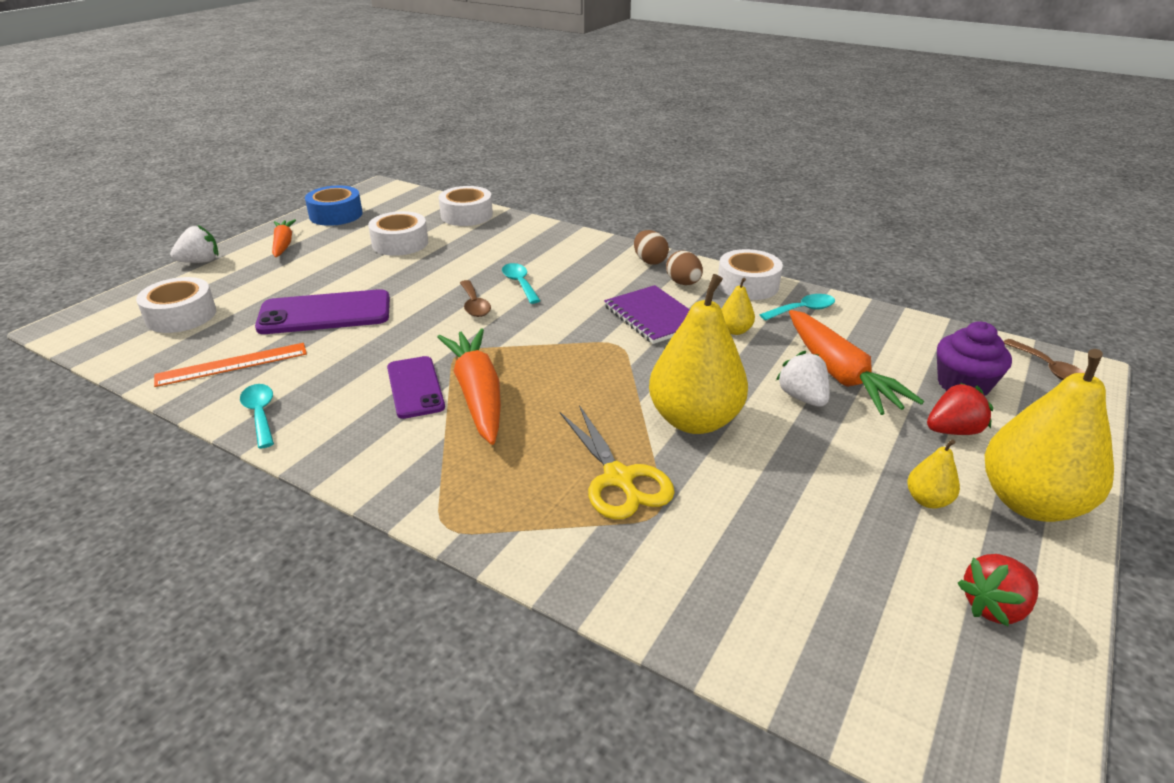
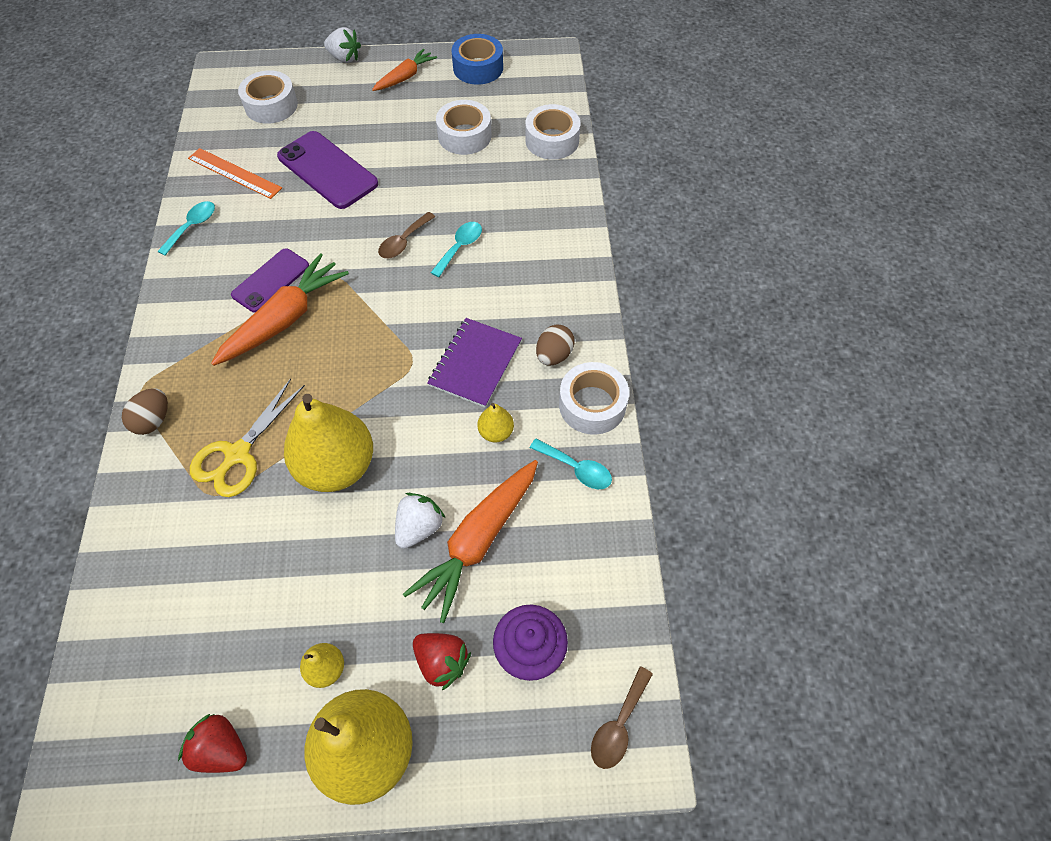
camera: 55 degrees right, 25 degrees up
brown egg [634,230,669,265] -> brown egg moved to [122,388,168,435]

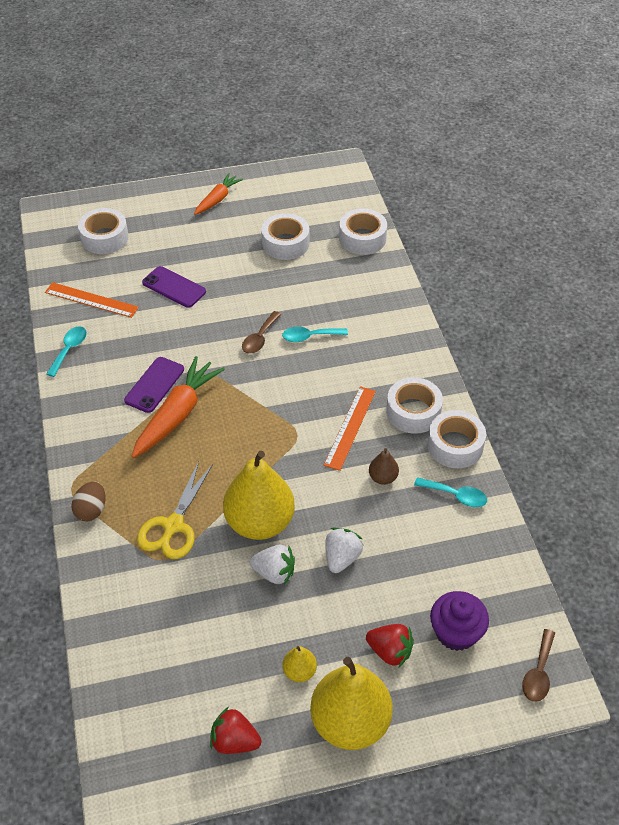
camera: 10 degrees left, 10 degrees down
purple phone [277,131,378,209] -> purple phone [142,266,206,308], size x0.66
white strawberry [324,27,361,63] -> white strawberry moved to [250,545,295,585]
orange carrot [403,460,538,623] -> none
purple notebook [427,318,522,408] -> orange ruler [324,386,376,471]
turquoise spoon [430,222,482,277] -> turquoise spoon turned 120 degrees counterclockwise [282,327,348,342]
blue tape [452,34,503,85] -> none
yellow pear [477,403,514,443] -> brown pear [369,448,399,485]
brown egg [536,324,574,365] -> white tape [386,377,443,434]

